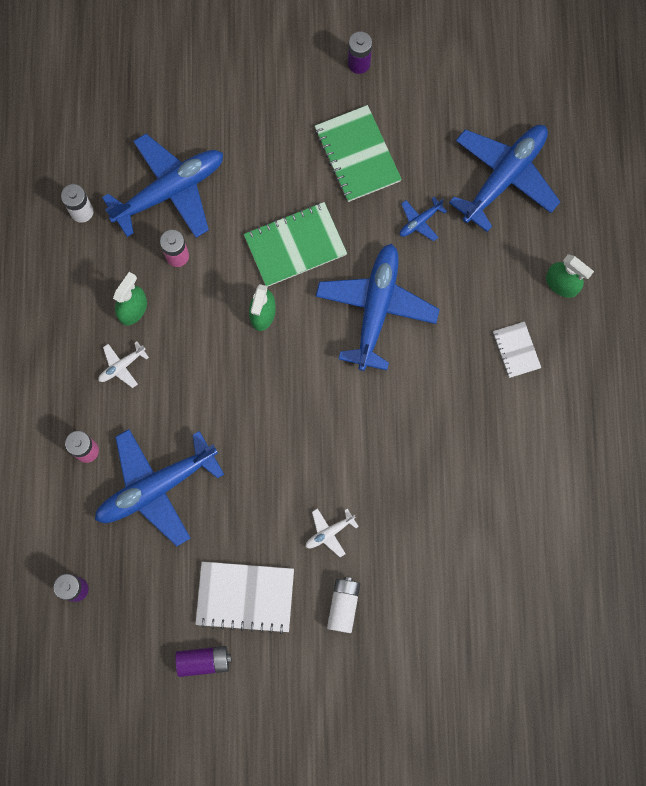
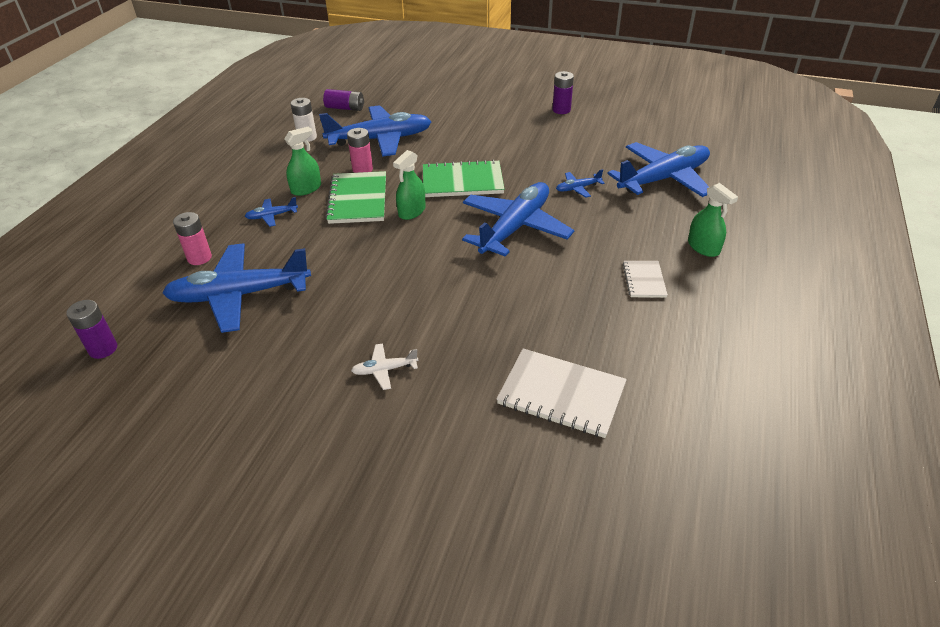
camera: 20 degrees right, 35 degrees down
white plane [98,342,149,388] -> blue plane [245,197,298,227]
purple battery [175,646,232,677] -> purple battery moved to [323,89,364,111]
white notebook [195,562,294,634] -> white notebook moved to [497,348,627,438]
green notebook [315,105,402,202] -> green notebook moved to [325,171,386,224]
white battery [327,577,360,633] -> none

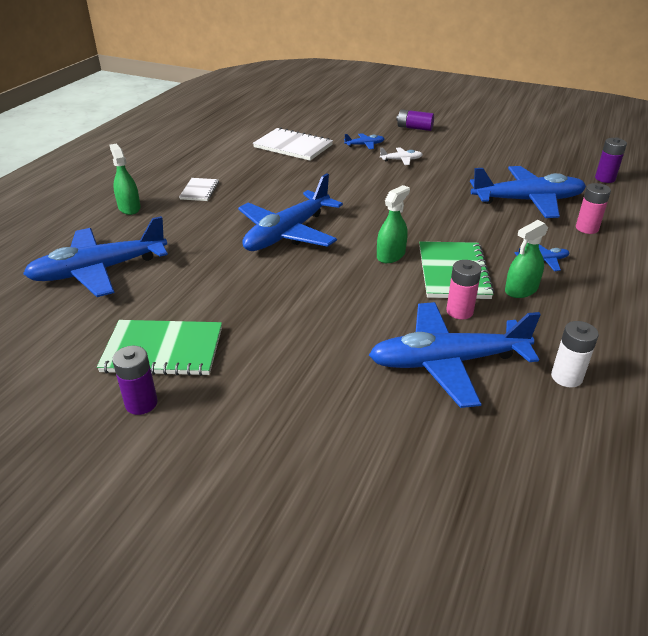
camera: 175 degrees left, 5 degrees down
purple battery [323,89,364,111] -> purple battery moved to [396,109,434,131]
green notebook [423,159,504,197] -> green notebook moved to [97,320,222,376]
blue plane [556,169,605,198] -> blue plane moved to [344,133,385,149]

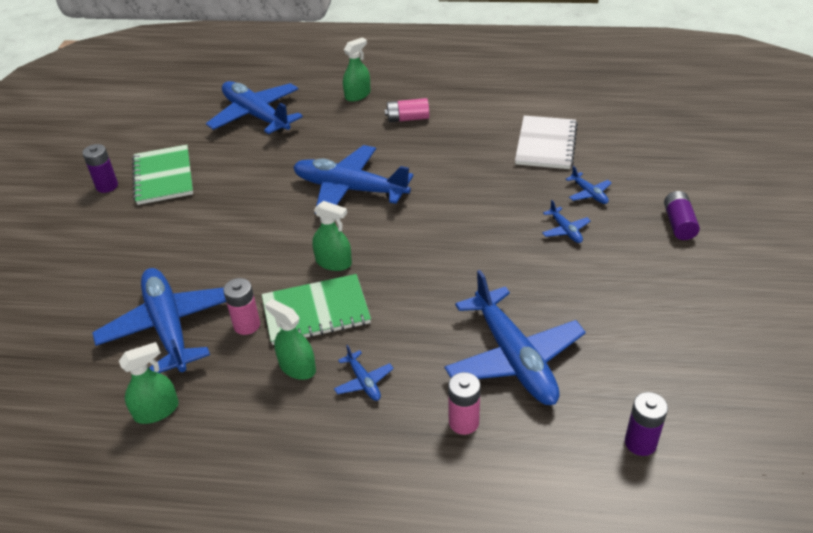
camera: 75 degrees right, 5 degrees up
white notebook [179,178,219,201] -> pink battery [385,98,429,122]
white plane [380,147,423,165] -> blue plane [542,200,591,243]
white battery [551,321,599,388] -> green spray bottle [119,342,179,424]

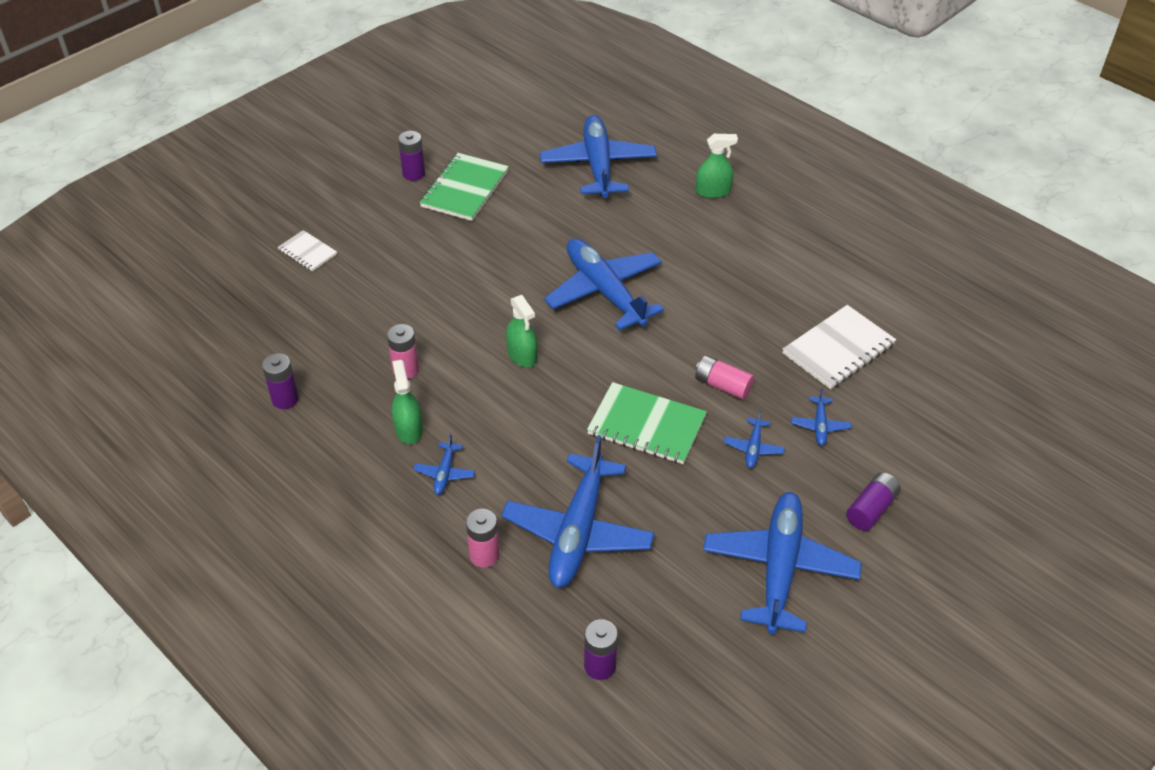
camera: 35 degrees right, 5 degrees up
blue plane [92,268,226,373] -> blue plane moved to [703,492,862,634]
green spray bottle [119,342,179,424] -> purple battery [262,353,299,409]
green notebook [262,274,371,345] -> green notebook moved to [587,382,707,464]
pink battery [385,98,429,122] -> pink battery moved to [695,355,754,400]
none -> white notebook [278,230,337,271]

